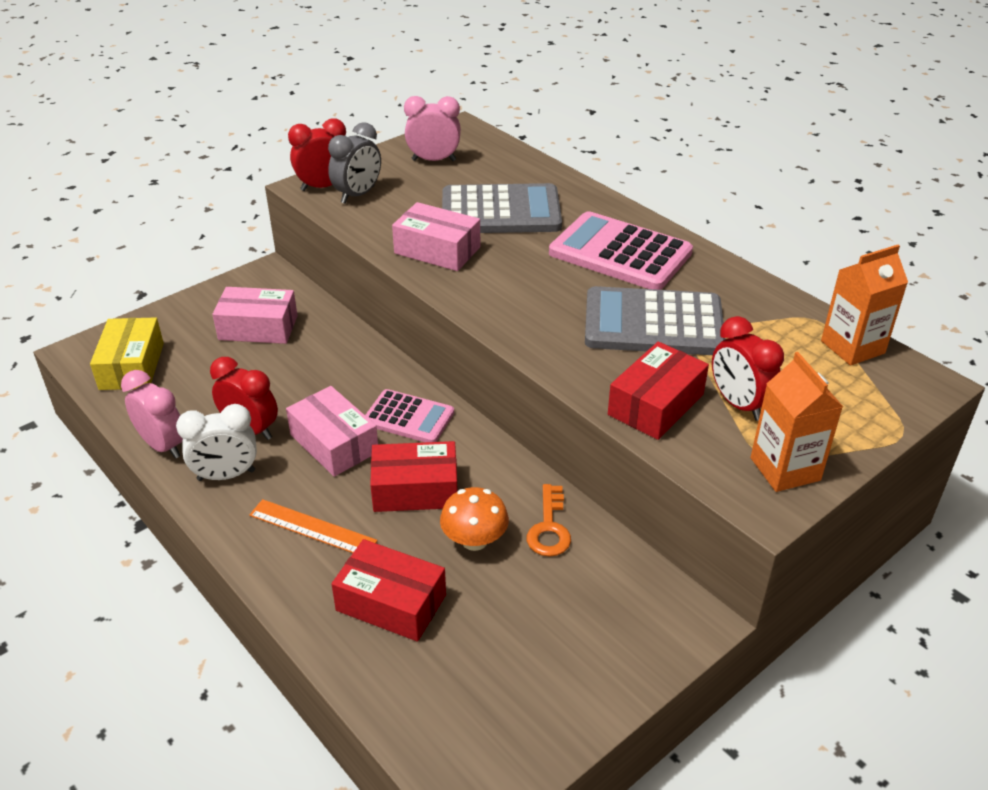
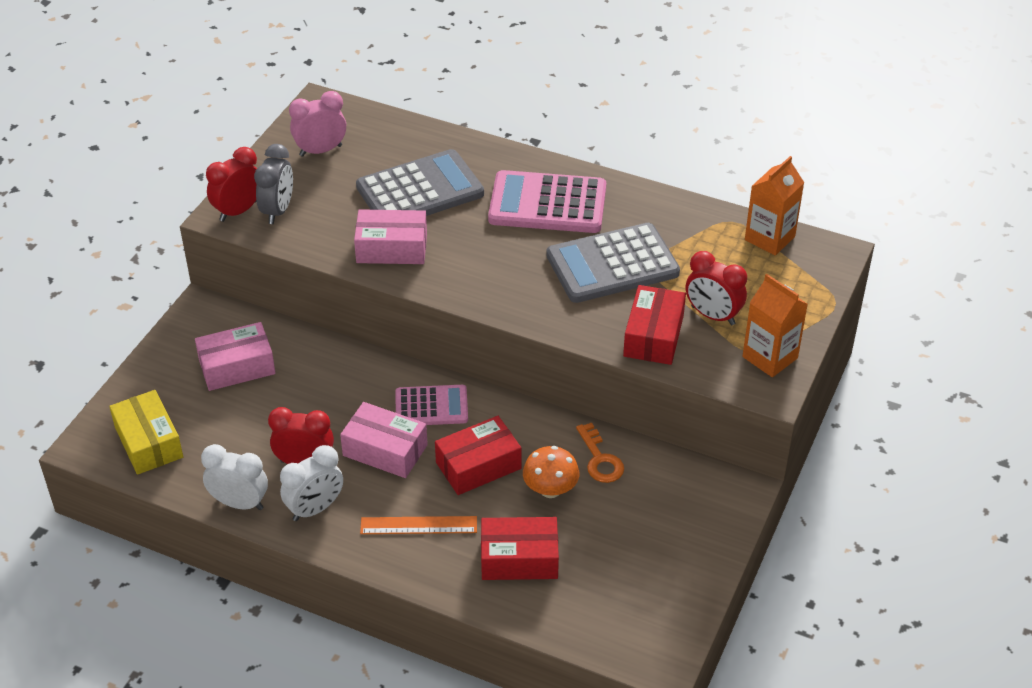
camera: 25 degrees left, 5 degrees up
pink clock [121,370,183,459] -> white clock [201,444,268,510]

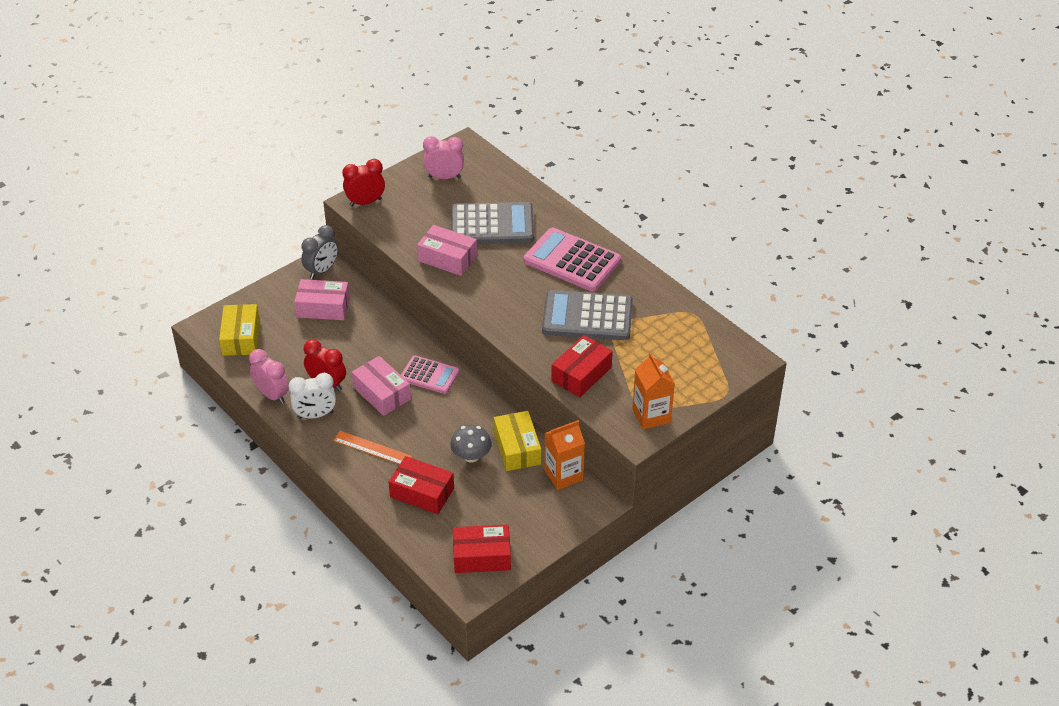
camera: 25 degrees right, 0 degrees up
white clock [201,444,268,510] -> pink clock [249,349,289,404]
grey clock [254,144,293,224] -> grey clock moved to [301,225,338,279]
red box [435,416,521,495] -> red box moved to [453,524,511,573]
orange mushroom [523,446,579,498] -> grey mushroom [450,425,492,463]
orange key [576,423,624,483] -> yellow box [494,411,541,471]
red clock [686,251,747,325] -> none
orange carton [745,156,804,255] -> orange carton moved to [544,420,585,490]

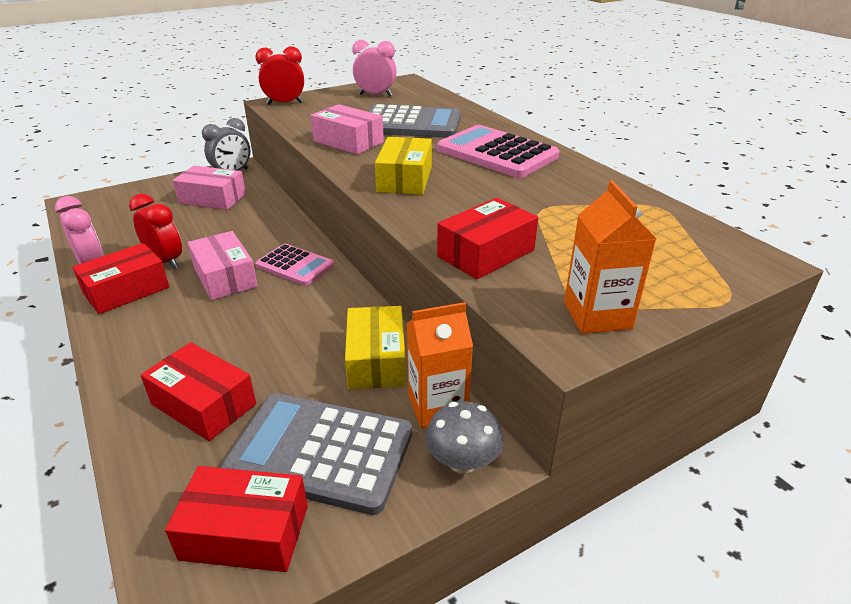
camera: 10 degrees right, 10 degrees down
yellow box [219,304,260,356] -> yellow box moved to [375,137,432,195]
white clock [289,373,336,419] -> red box [72,243,169,314]
orange ruler [333,431,413,465] -> none
grey mushroom [450,425,492,463] -> grey mushroom moved to [425,401,503,474]
grey calculator [542,290,633,340] -> grey calculator moved to [221,393,412,515]

